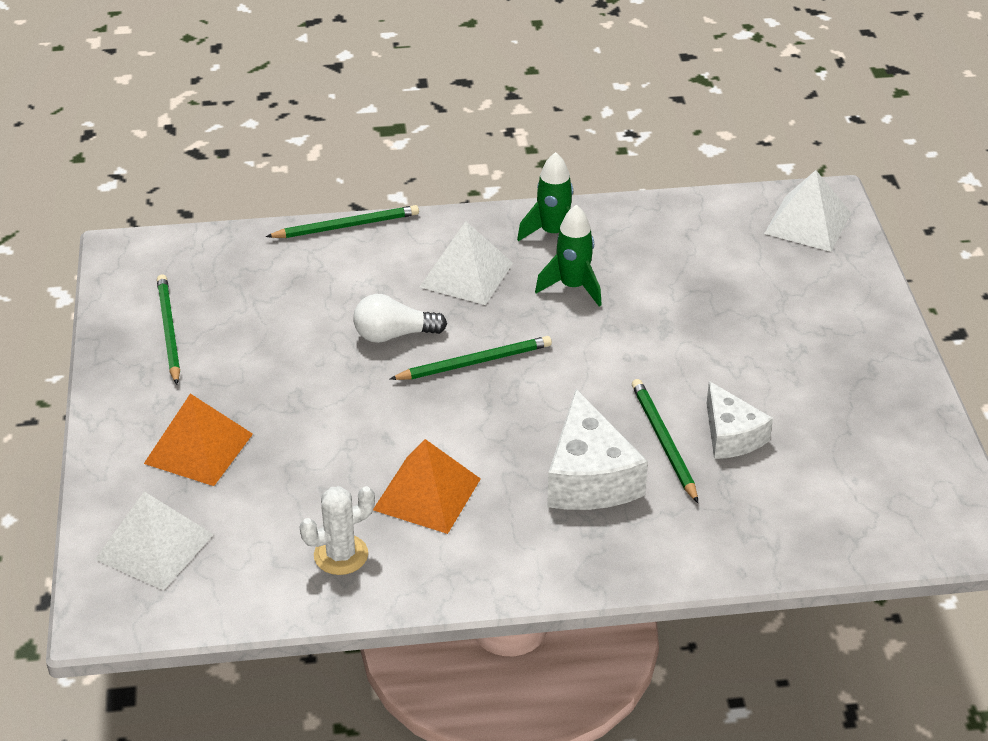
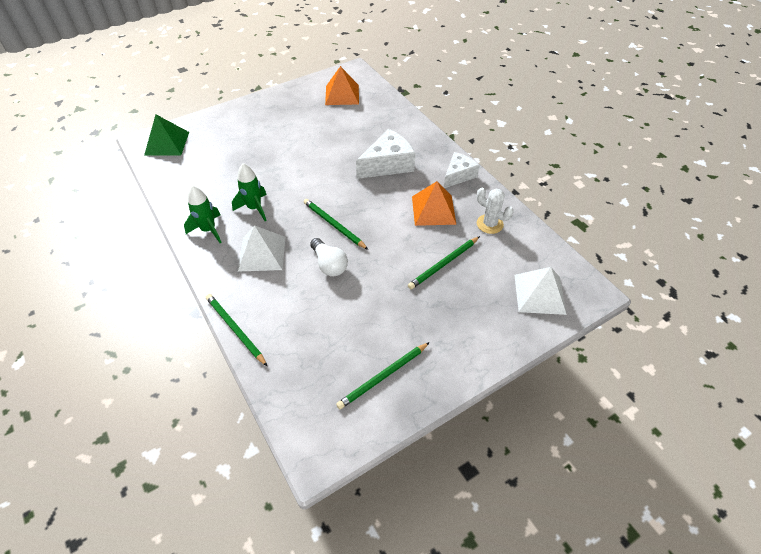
camera: 115 degrees left, 10 degrees up
orange pyramid [144,394,253,486] -> orange pyramid moved to [325,66,359,105]
green pencil [632,379,698,503] -> green pencil moved to [408,236,480,289]
white cheese [707,381,773,459] -> white cheese moved to [444,152,480,188]
white pyramid [764,170,851,252] -> green pyramid [144,115,189,155]

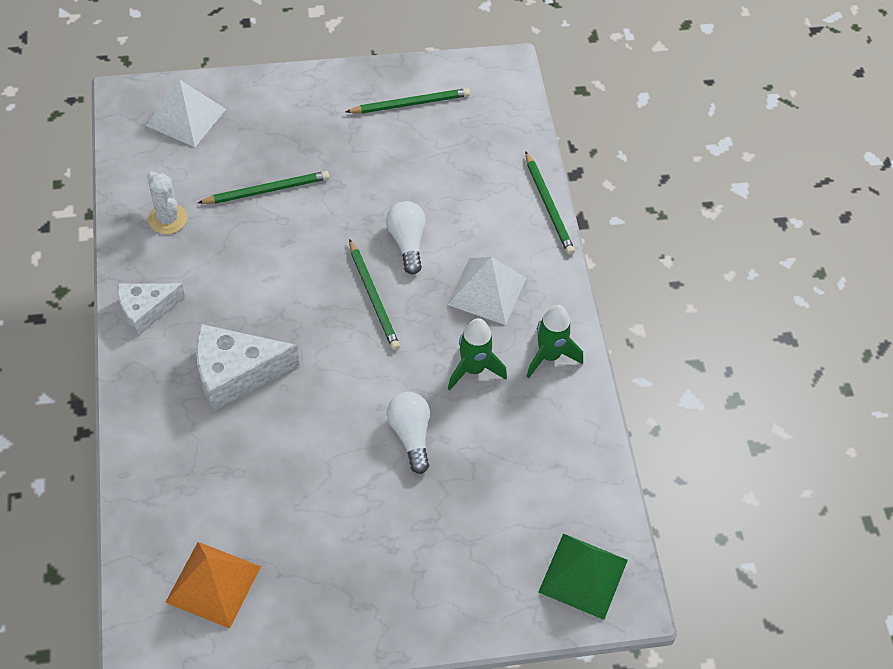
camera: 160 degrees left, 5 degrees up
orange pyramid [412,181,457,226] -> none
none -> white light bulb [387,392,430,474]

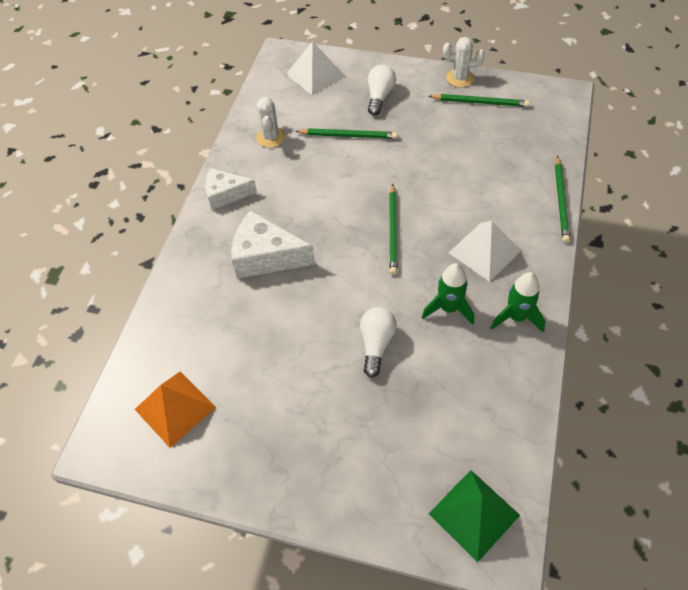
camera: 30 degrees right, 0 degrees up
white light bulb [386,201,426,274] -> white light bulb moved to [368,65,396,116]
none -> white cactus [443,37,485,87]

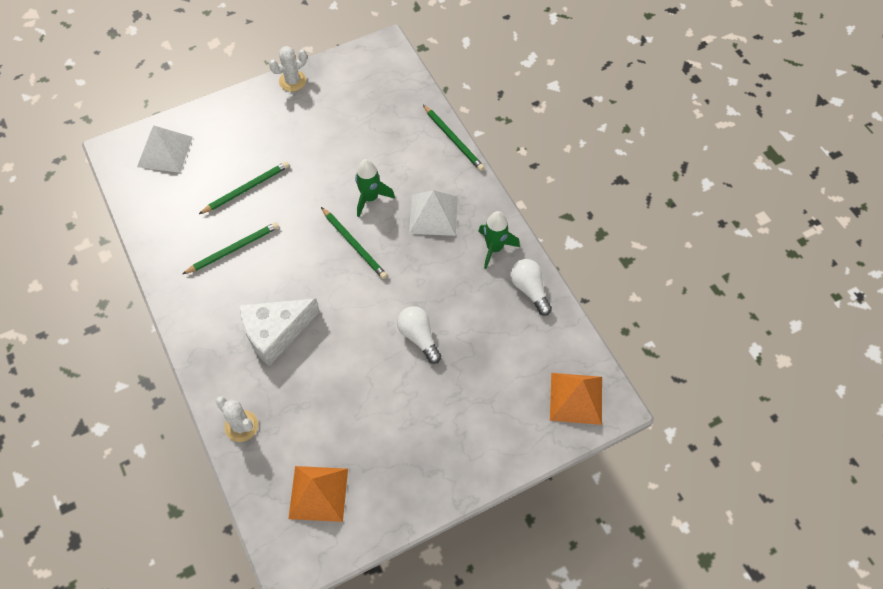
camera: 45 degrees left, 5 degrees up
white cheese [205,168,257,210] -> none
white cactus [256,97,285,148] -> white cactus moved to [216,396,258,442]
white light bulb [368,65,396,116] -> white light bulb moved to [510,259,552,316]
green rocket [422,263,474,325] -> green rocket moved to [355,159,395,217]
green pencil [429,94,530,107] -> green pencil moved to [183,222,279,274]
green pyramid [429,470,520,562] -> orange pyramid [550,373,602,425]

